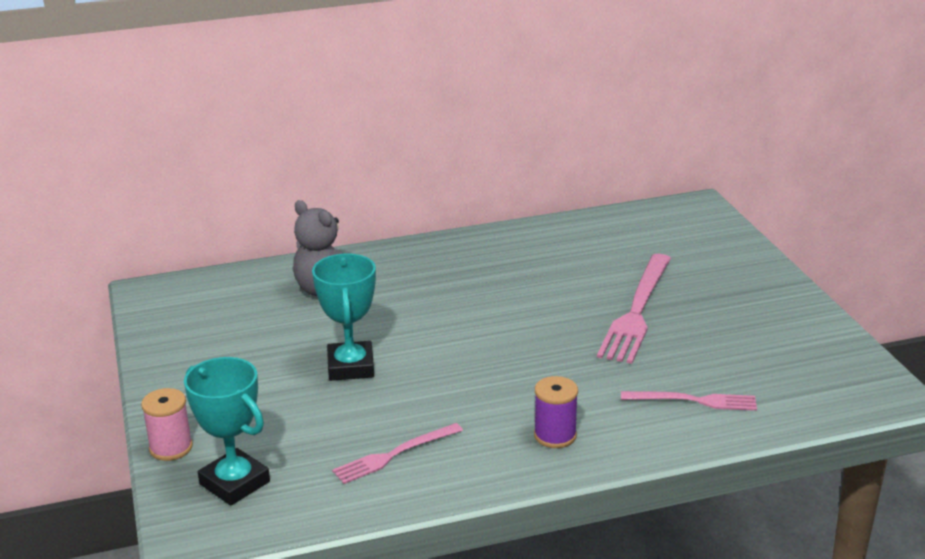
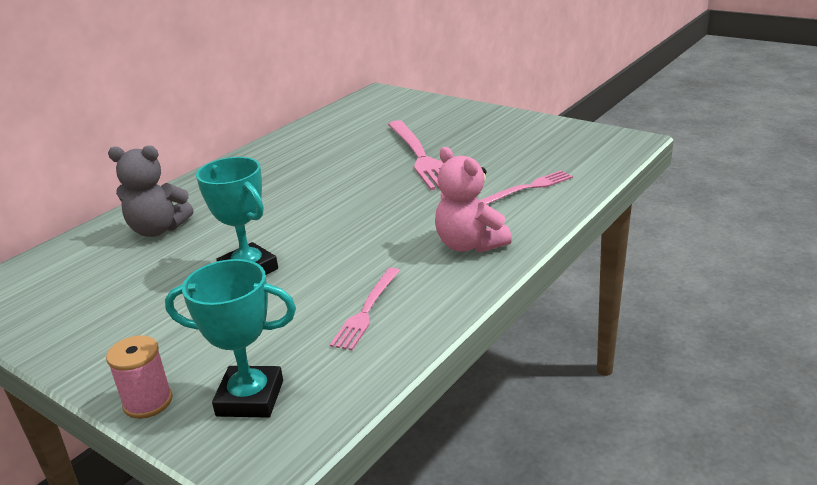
camera: 35 degrees left, 0 degrees up
purple spool [534,376,578,448] -> pink teddy bear [435,147,512,253]

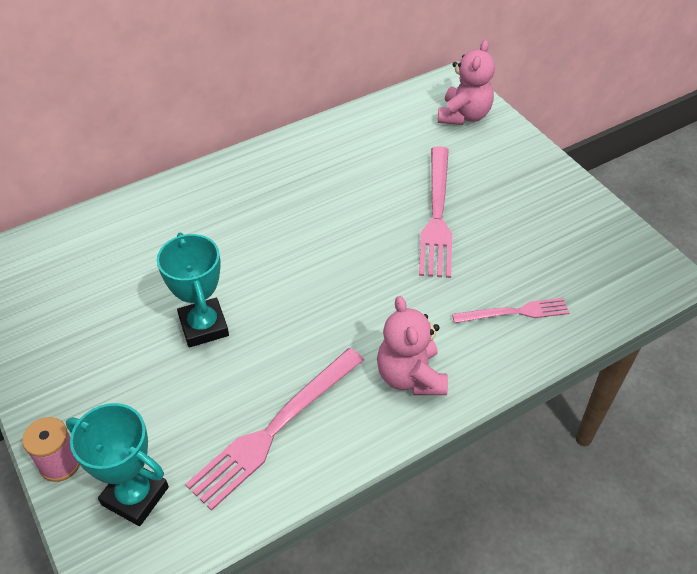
camera: 20 degrees right, 20 degrees up
grey teddy bear [108,145,194,237] -> none
pink fork [330,268,400,350] -> pink fork [185,348,364,511], size x1.70
none -> pink teddy bear [438,40,495,125]

